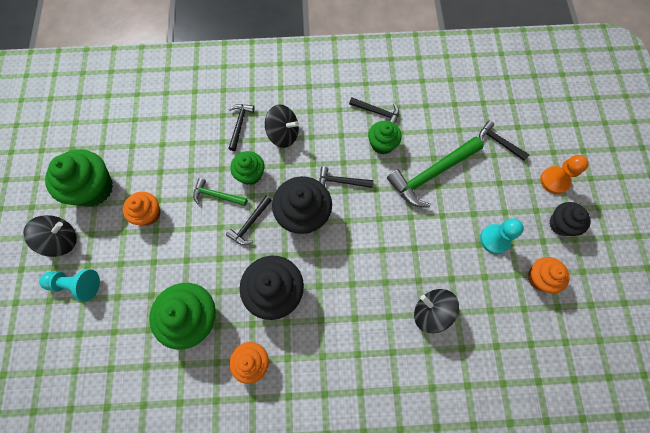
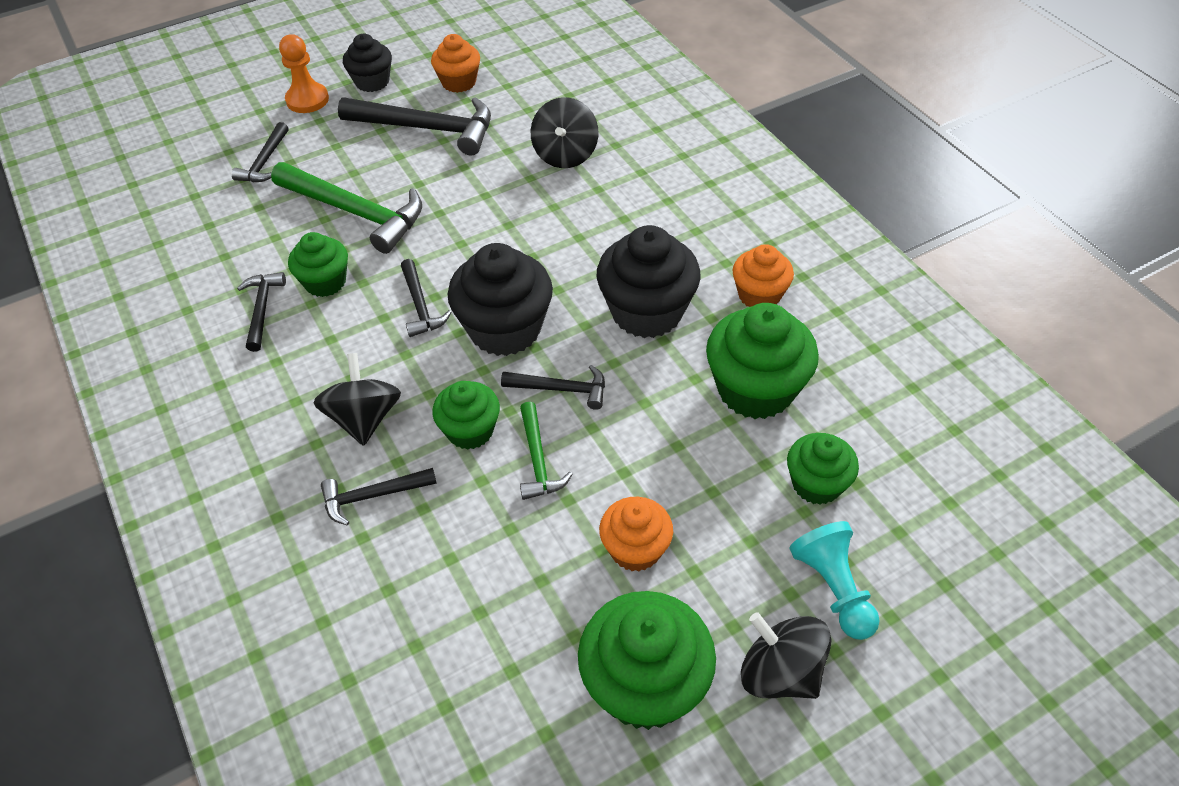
camera: 115 degrees left, 20 degrees down
turquoise pawn [480,219,524,254] -> black hammer [338,97,491,155]
none -> green cupcake [787,433,859,505]

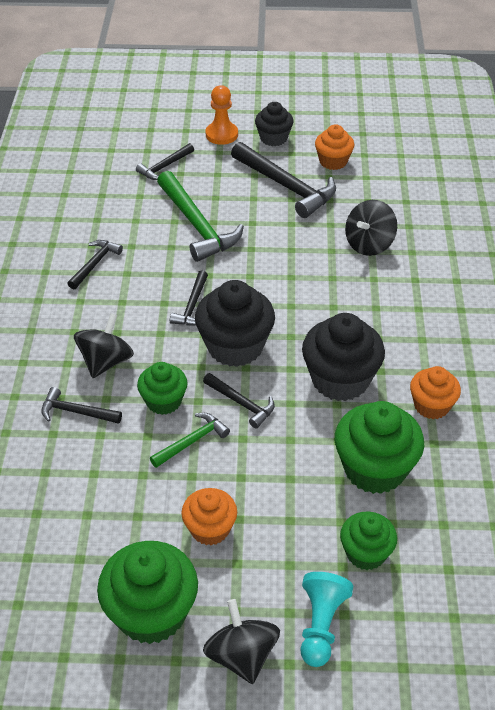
camera: 30 degrees right, 5 degrees down
green cupcake [288,232,348,297] -> none
green hammer [520,402,572,500] -> green hammer turned 150 degrees counterclockwise [150,413,230,468]

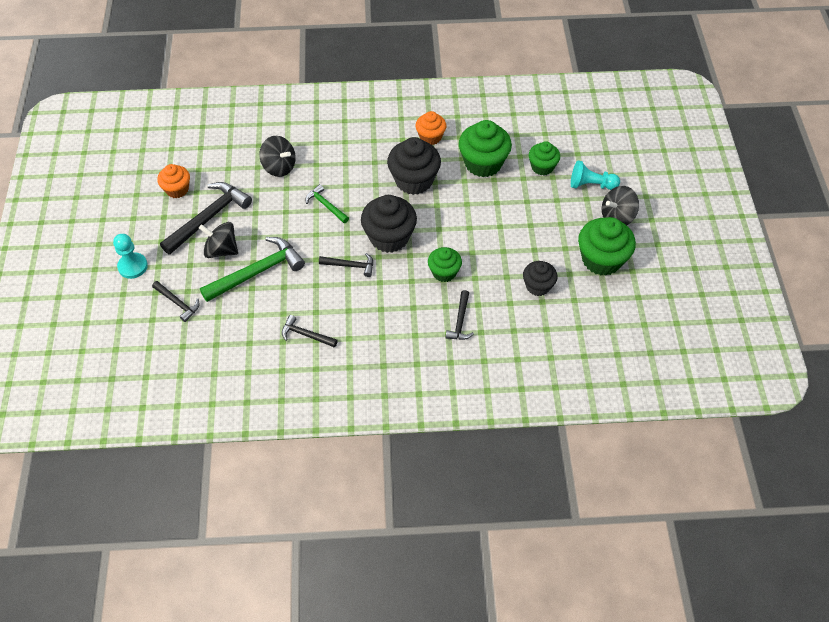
camera: 95 degrees left, 10 degrees up
black spinning top [74,313,134,378] -> black spinning top moved to [199,222,238,258]
green hammer [150,413,230,468] -> green hammer moved to [306,184,349,223]
orange cupcake [181,488,237,545] -> none
black hammer [203,373,275,429] -> none
orange pawn [206,85,238,145] -> turquoise pawn [113,234,148,279]
black cupcake [255,102,294,146] -> black cupcake moved to [523,261,558,296]

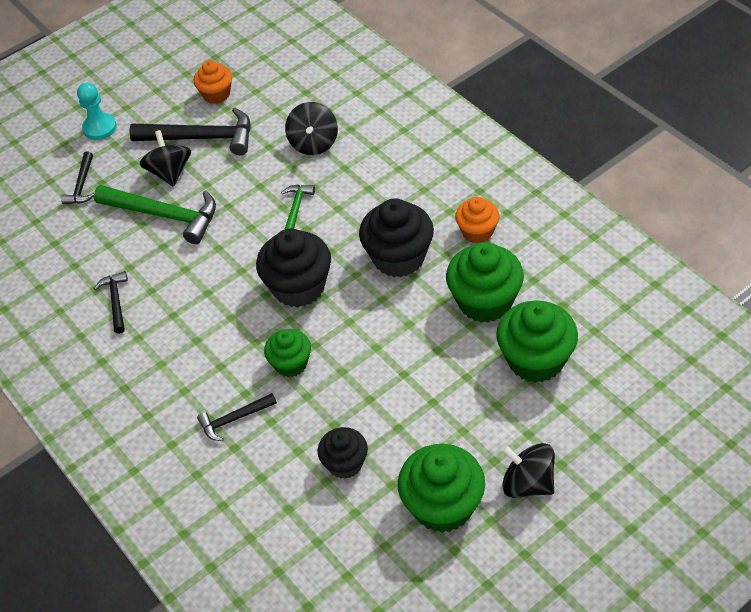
camera: 60 degrees right, 5 degrees down
black hammer [319,253,373,277] -> none
green cupcake [529,141,560,175] -> green cupcake [496,300,578,383], size x1.66
turquoise pawn [571,160,620,190] -> none

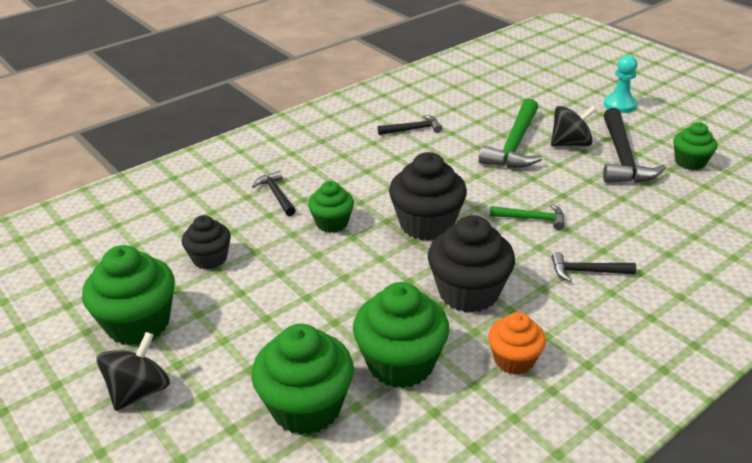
camera: 85 degrees right, 15 degrees down
black hammer [61,151,94,204] -> black hammer moved to [552,252,636,282]
orange cupcake [194,60,232,104] -> green cupcake [673,122,717,170]
black spinning top [285,102,338,155] -> none

